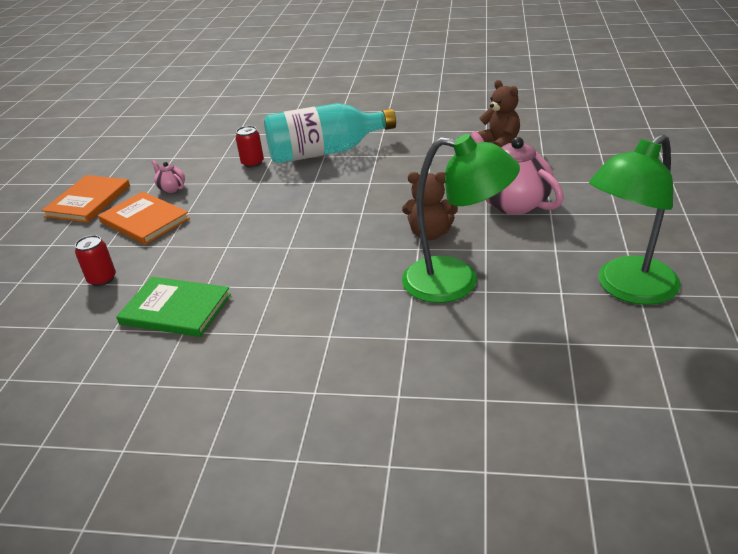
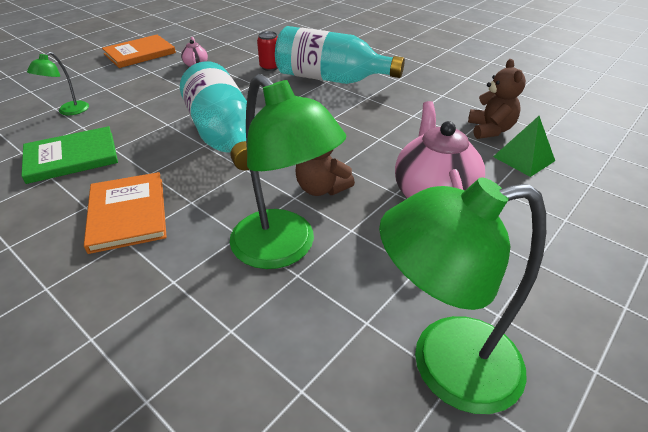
camera: 30 degrees right, 5 degrees up
red can [75,235,116,286] -> green lamp [27,52,89,115]
orange book [98,192,190,245] -> orange book moved to [84,172,167,254]
green book [116,277,231,337] -> green book turned 75 degrees counterclockwise [21,126,118,184]
none -> turquoise bottle [180,61,249,171]
none -> green pyramid [493,116,555,177]

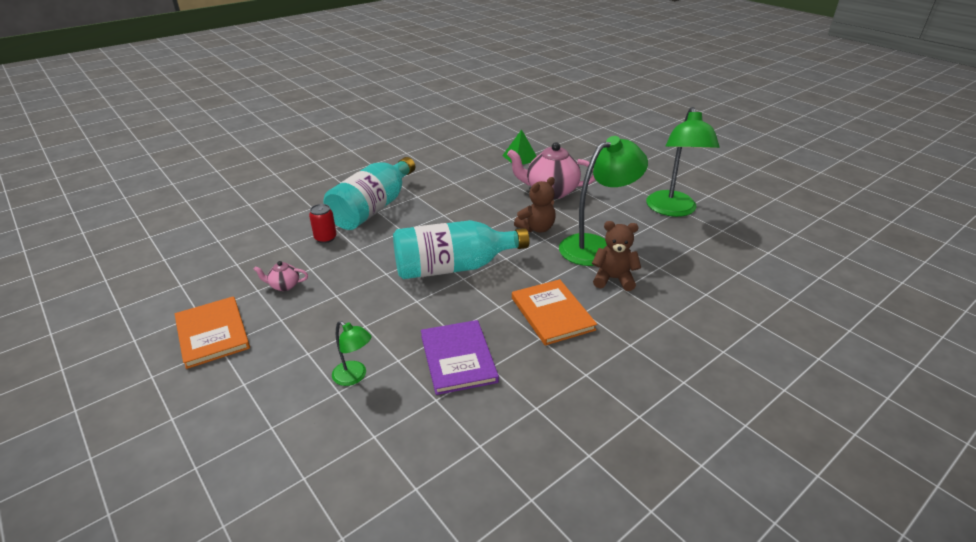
camera: 80 degrees left, 5 degrees down
green book [21,126,118,184] -> purple book [421,320,499,395]
orange book [84,172,167,254] -> orange book turned 75 degrees clockwise [512,279,597,346]
brown teddy bear [468,59,526,139] -> brown teddy bear moved to [592,221,641,291]

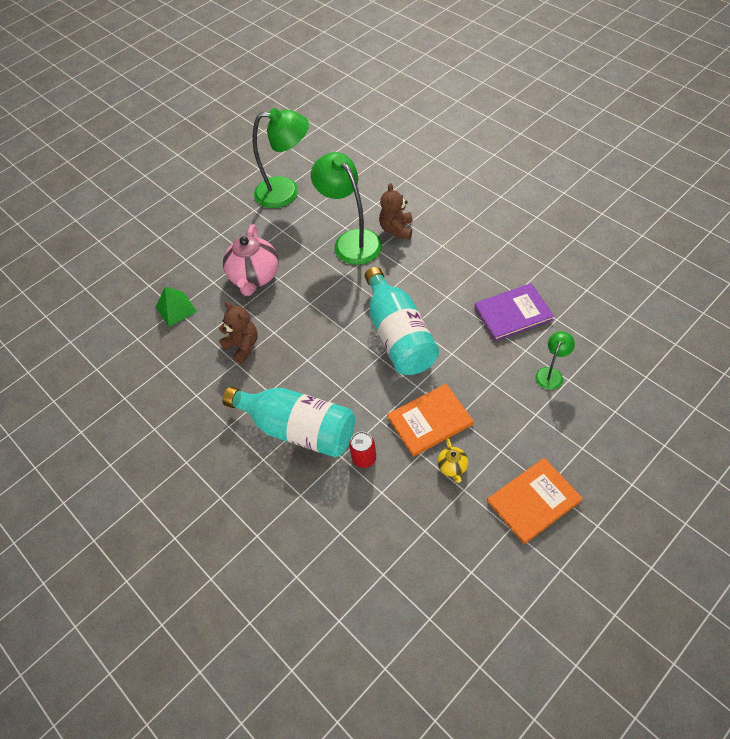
camera: 90 degrees left, 20 degrees up
pink teapot [253,261,308,291] -> yellow teapot [437,438,468,483]
orange book [512,279,597,346] -> orange book moved to [387,384,474,457]
brown teddy bear [514,177,556,233] -> brown teddy bear moved to [219,301,258,364]

